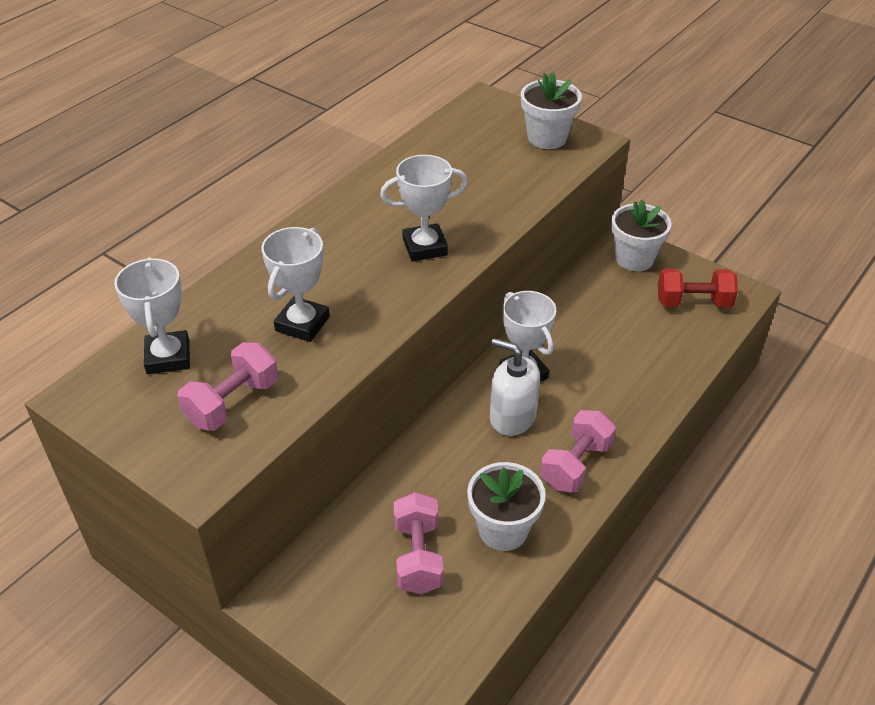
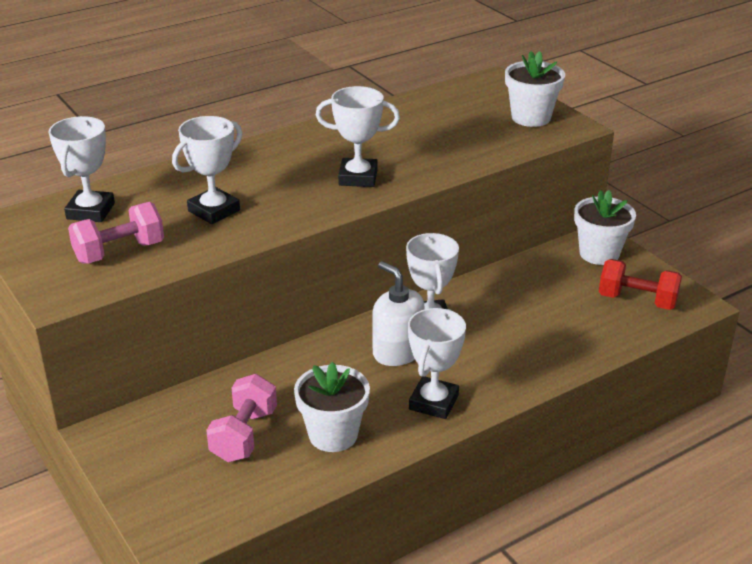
camera: 20 degrees right, 10 degrees down
pink dumbbell [540,410,616,492] -> white trophy [408,308,466,419]

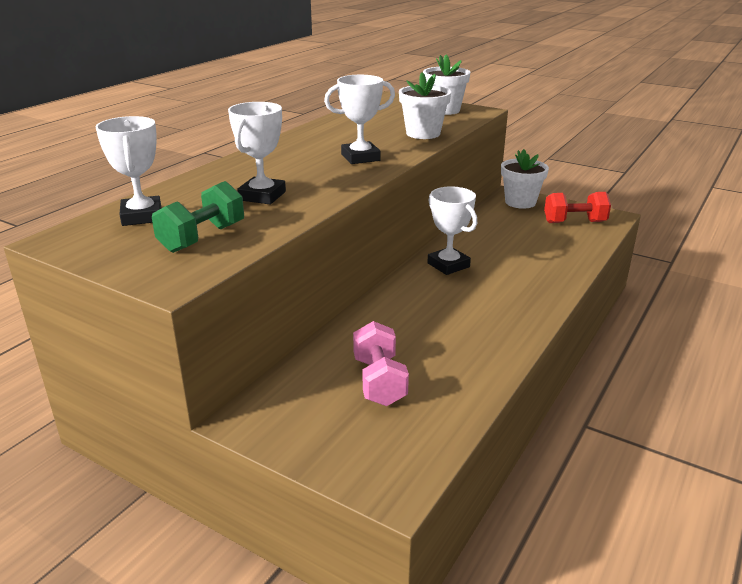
camera: 25 degrees left, 5 degrees down
pink dumbbell [68,202,164,264] -> green dumbbell [152,181,244,253]
white flower pot [294,362,370,452] -> white flower pot moved to [399,72,451,139]
white soap dispenser [373,261,425,366] -> none
white trophy [408,308,466,419] -> none

